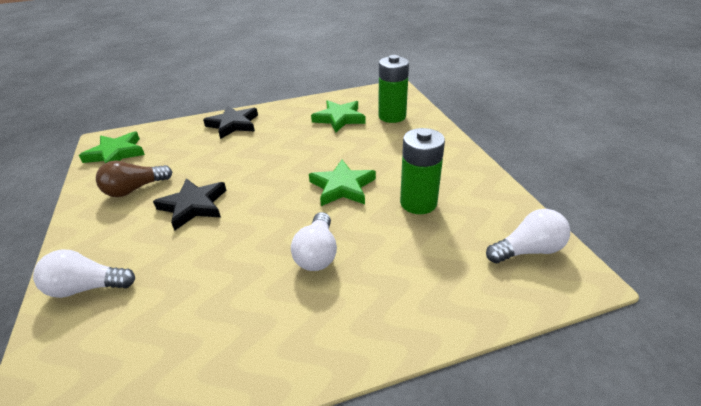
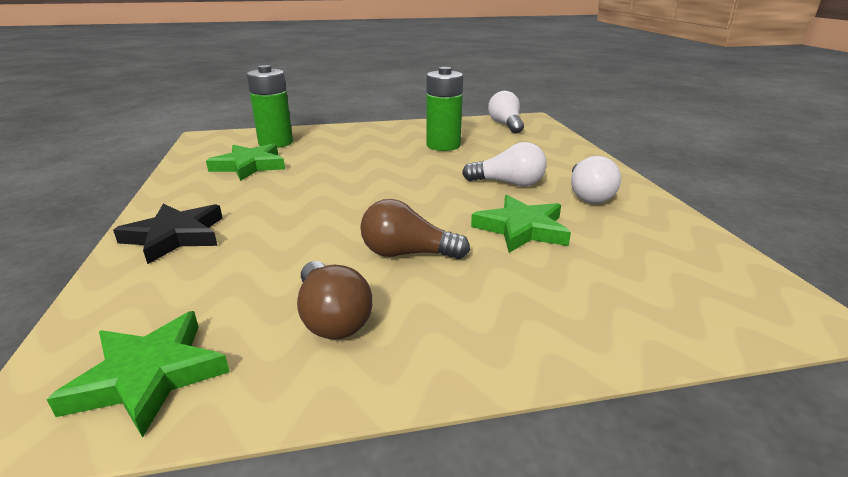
camera: 85 degrees left, 10 degrees down
white light bulb [33,250,135,298] -> white light bulb moved to [571,156,621,204]
black star [153,178,227,231] -> brown light bulb [360,199,470,259]
green star [309,160,376,206] -> green star moved to [471,195,571,253]

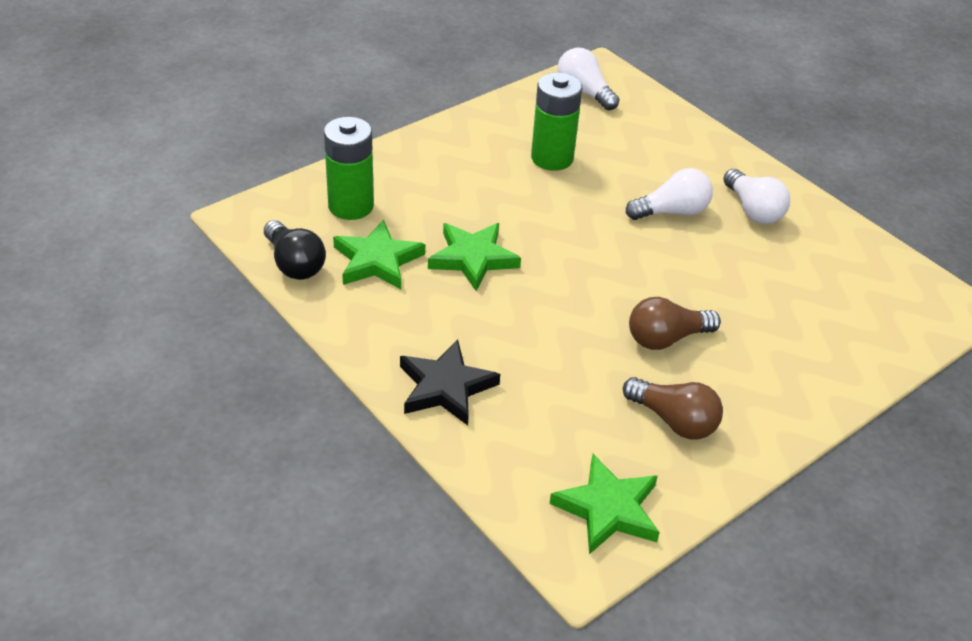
camera: 30 degrees left, 15 degrees up
green star [471,195,571,253] -> green star moved to [428,223,521,291]
none -> black light bulb [264,220,326,280]

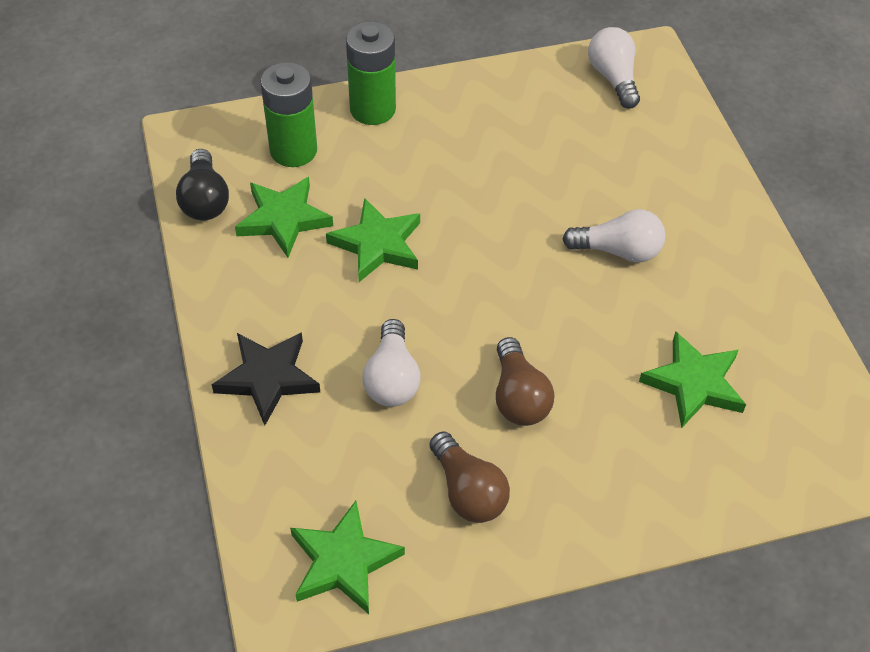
camera: 25 degrees right, 10 degrees up
green battery [531,72,582,171] -> green battery moved to [346,21,396,125]
brown light bulb [629,297,721,350] -> brown light bulb turned 105 degrees counterclockwise [496,337,554,426]
white light bulb [723,169,790,224] -> white light bulb moved to [363,319,421,407]
none -> green star [639,331,746,428]

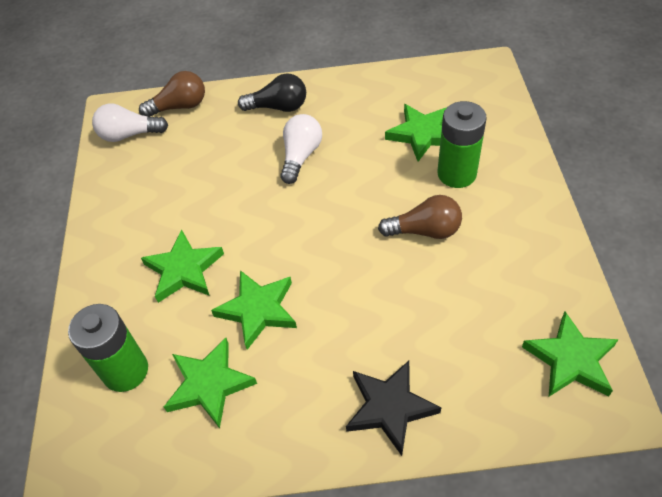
camera: 75 degrees left, 0 degrees up
black light bulb [176,149,229,221] -> black light bulb moved to [238,73,306,112]
green battery [346,21,396,125] -> green battery moved to [437,101,487,188]
white light bulb [363,319,421,407] -> none
brown light bulb [429,432,510,523] -> brown light bulb moved to [139,71,205,117]
none -> green star [141,229,224,303]

